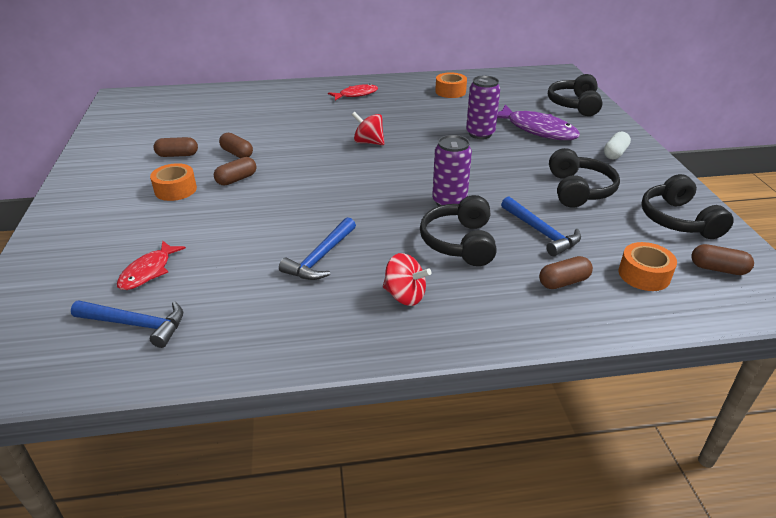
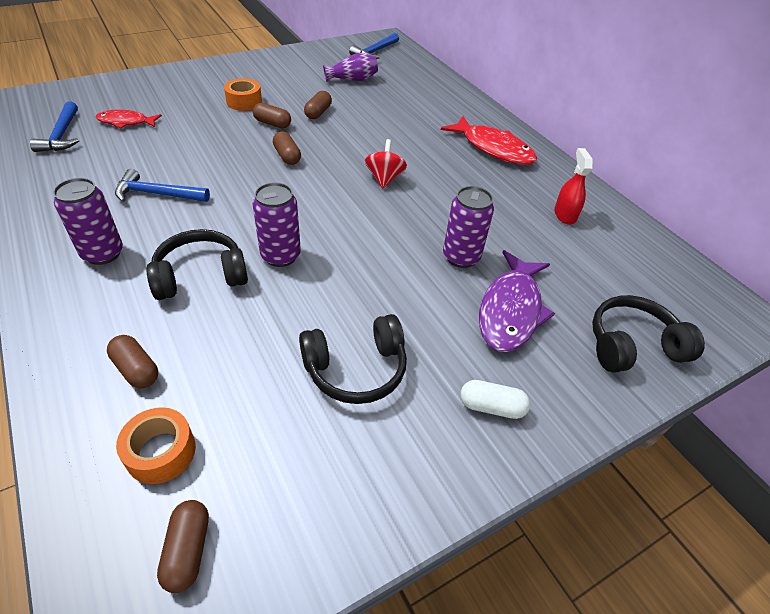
camera: 65 degrees right, 10 degrees up
brown capsule [154,137,198,157] -> brown capsule moved to [273,131,301,165]
red fish [328,84,378,101] -> red fish [441,116,537,165], size x1.68
red spinning top [383,253,431,306] -> purple can [53,178,123,265]
orange tape [435,72,467,98] -> red spray bottle [554,148,593,224]
blue hammer [501,196,581,256] -> blue hammer moved to [349,33,399,59]
black headphones [641,174,734,239] -> none
none -> purple vase [323,53,378,82]

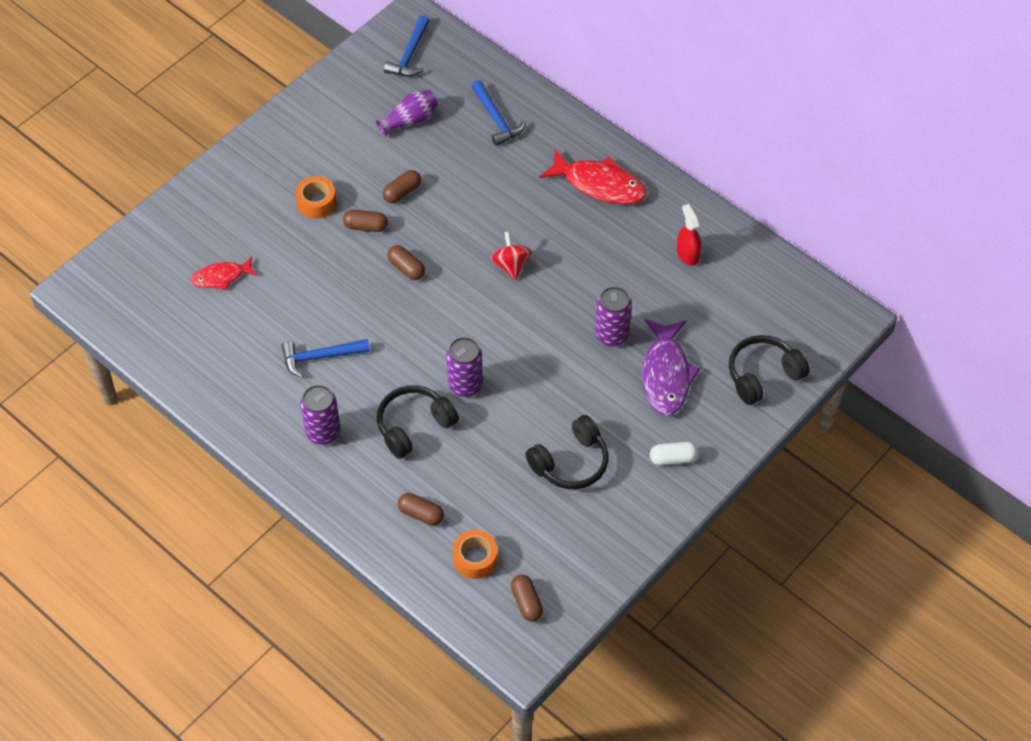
camera: 15 degrees left, 10 degrees up
blue hammer [30,101,79,152] -> blue hammer moved to [471,80,526,146]
brown capsule [304,91,332,119] -> brown capsule turned 45 degrees clockwise [383,170,421,203]

